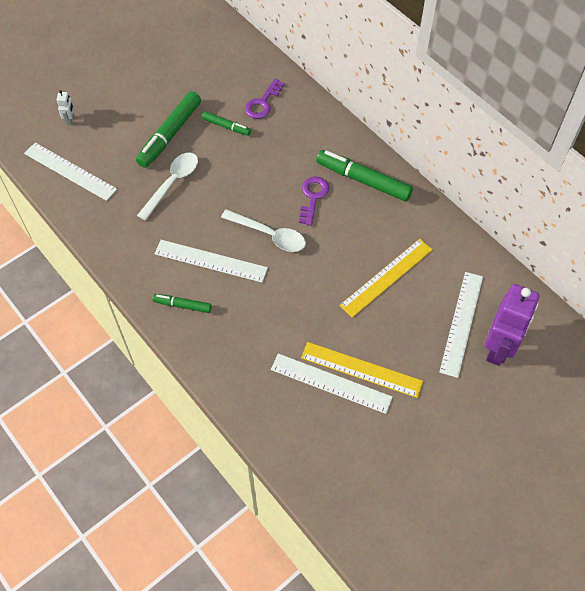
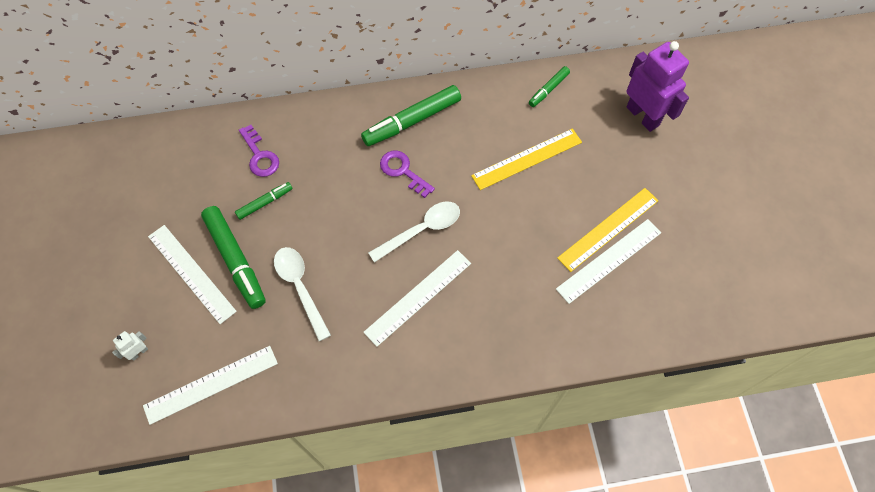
camera: 60 degrees left, 5 degrees up
white robot [57,90,74,125] -> white robot turned 75 degrees counterclockwise [112,331,148,361]
green marker [152,294,212,313] -> green marker moved to [529,66,570,107]
yellow ruler [339,239,433,318] -> yellow ruler turned 75 degrees clockwise [471,129,582,190]
white ruler [439,272,483,378] -> white ruler moved to [148,225,237,324]

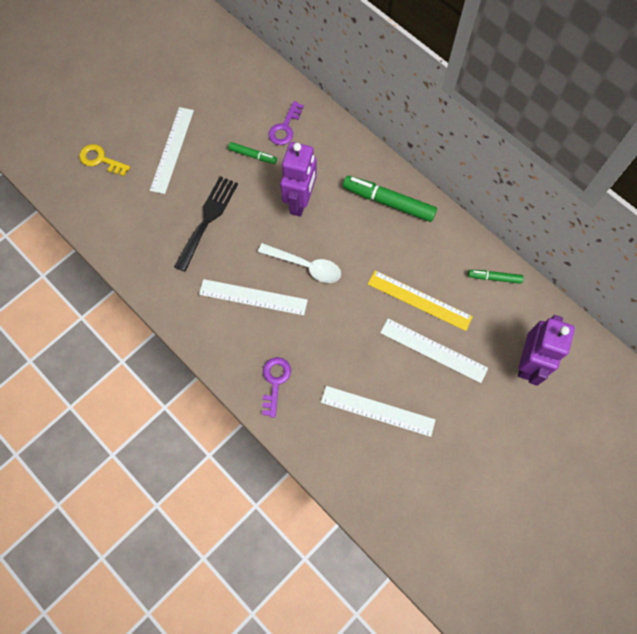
camera: 55 degrees right, 5 degrees up
white robot [112,331,148,361] -> yellow key [79,144,130,176]
white ruler [143,346,278,425] -> white ruler moved to [380,319,488,383]
green marker [201,206,266,309] -> none
white spoon [274,247,331,341] -> black fork [174,176,238,272]
purple key [380,151,435,198] -> purple key moved to [262,357,291,418]
yellow ruler [557,188,659,272] -> none
none -> purple robot [280,142,317,217]

